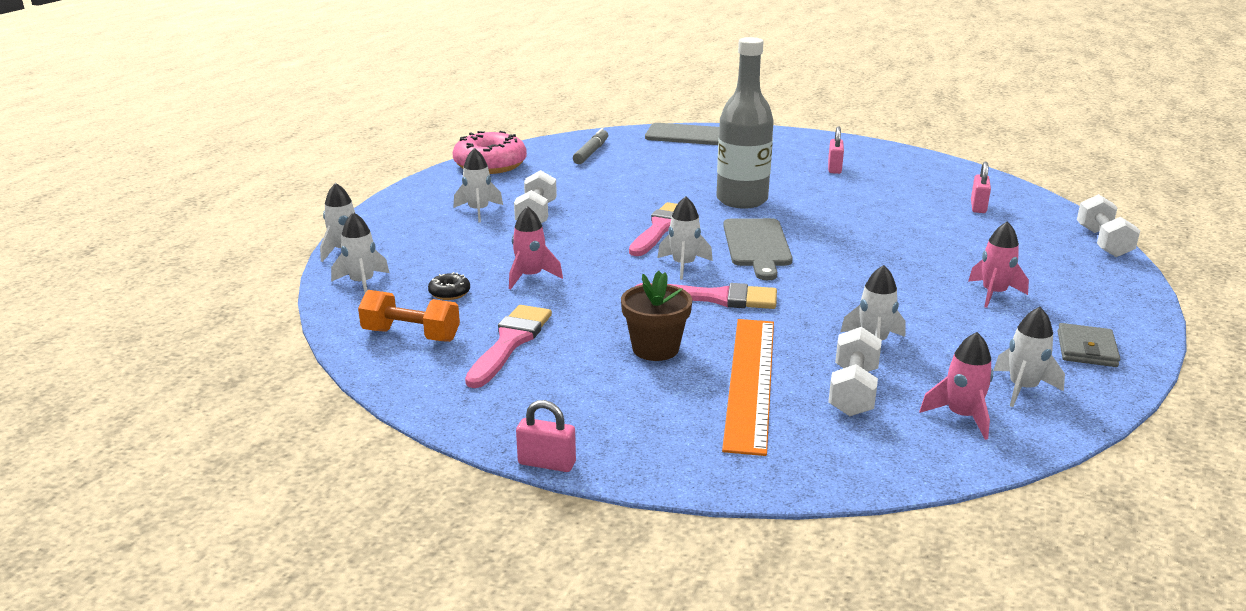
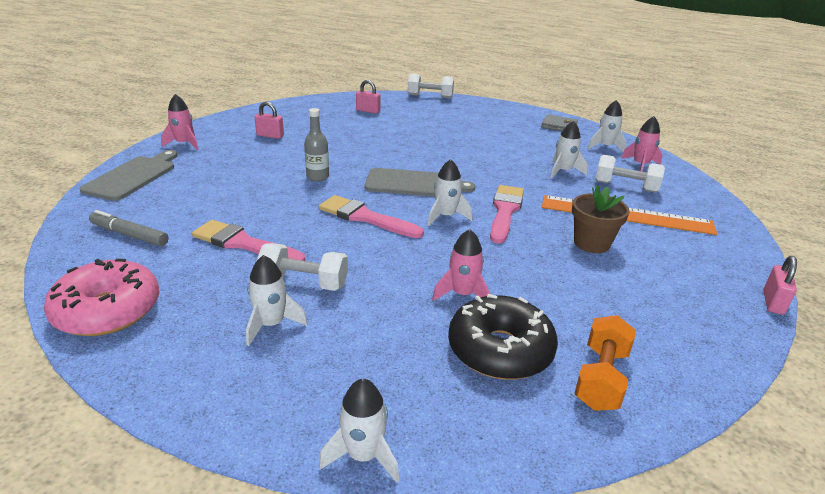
camera: 85 degrees left, 5 degrees up
white rocket [331,212,389,293] -> none
black donut [428,272,470,300] -> black donut [448,294,558,380], size x2.32
pink brush [465,305,552,388] -> pink brush moved to [192,220,305,261]
grey bottle [716,37,774,209] -> grey bottle [304,108,329,181], size x0.50
pink rocket [968,221,1029,308] -> pink rocket moved to [161,94,199,150]

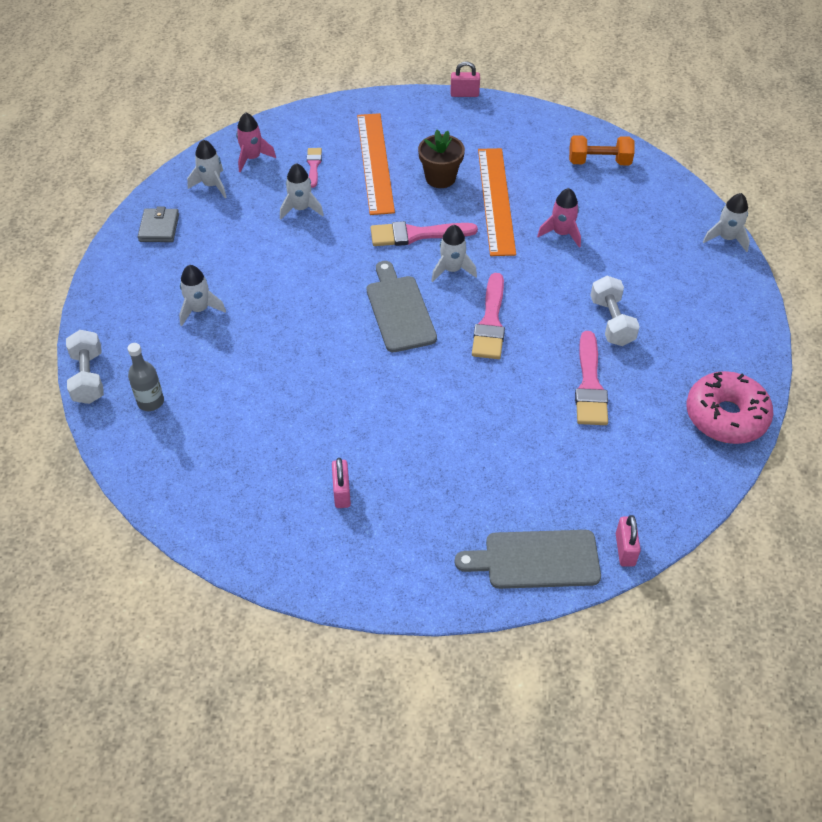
camera: 110 degrees left, 20 degrees up
grey marker [89,210,169,246] -> none
pink rocket [161,94,199,150] -> none
white rocket [246,255,308,346] -> white rocket moved to [179,265,226,326]
grey bottle [304,108,329,181] -> grey bottle moved to [127,343,164,411]
pink padlock [356,80,380,114] -> pink padlock moved to [616,515,641,567]
black donut [448,294,558,380] -> none
white dumbbell [596,155,665,192] -> pink brush [307,148,322,188]
none -> orange ruler [478,148,516,256]

